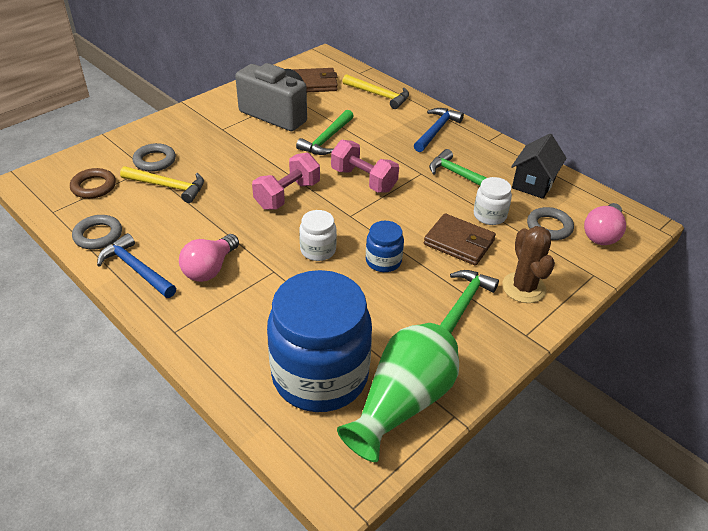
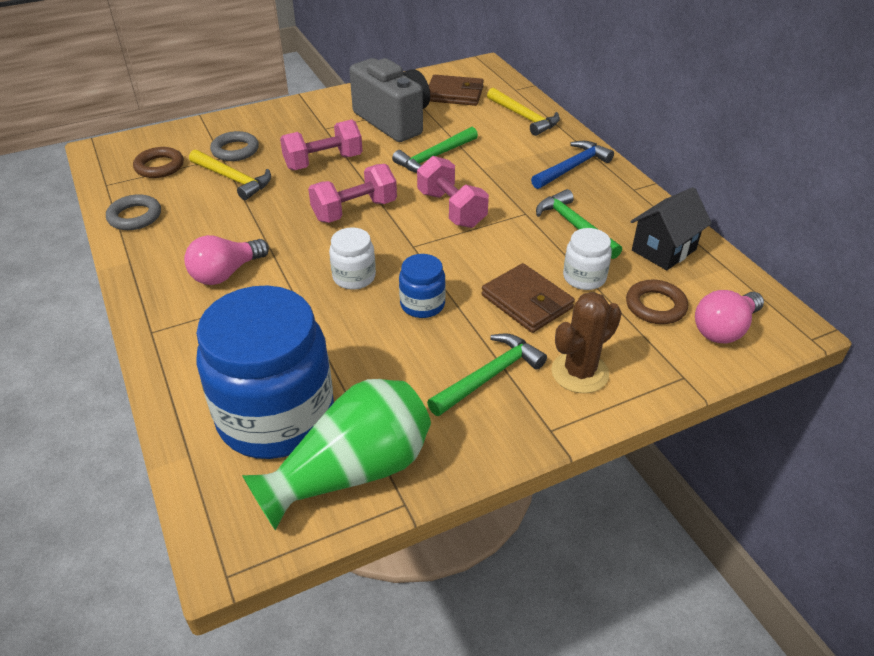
camera: 20 degrees right, 0 degrees up
blue hammer [97,233,176,298] -> none
brown cactus [502,226,555,303] -> brown cactus turned 45 degrees clockwise [551,292,622,393]
grey ring [527,207,574,240] -> brown ring [626,280,688,324]
none -> pink dumbbell [280,120,363,170]

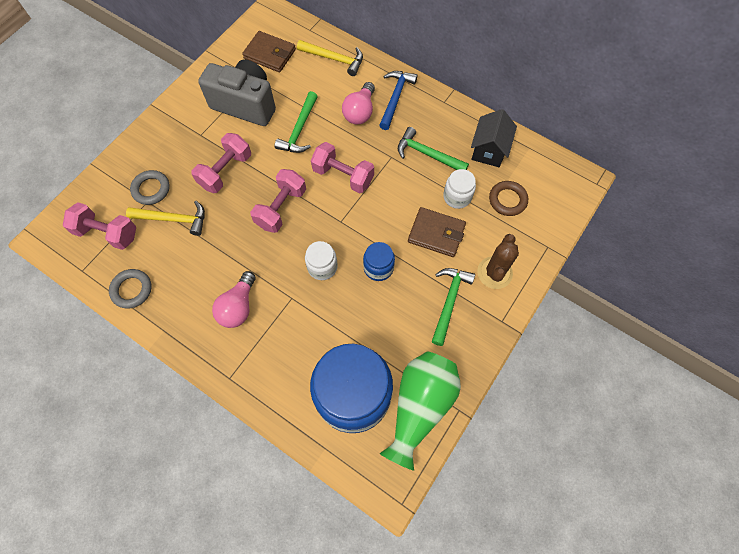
camera: 30 degrees left, 25 degrees up
brown ring [133,147,184,178] -> pink dumbbell [63,202,136,250]
brown wallet [429,75,484,106] -> brown wallet turned 45 degrees clockwise [242,31,296,72]
pink light bulb [695,290,764,343] -> pink light bulb moved to [342,82,375,124]

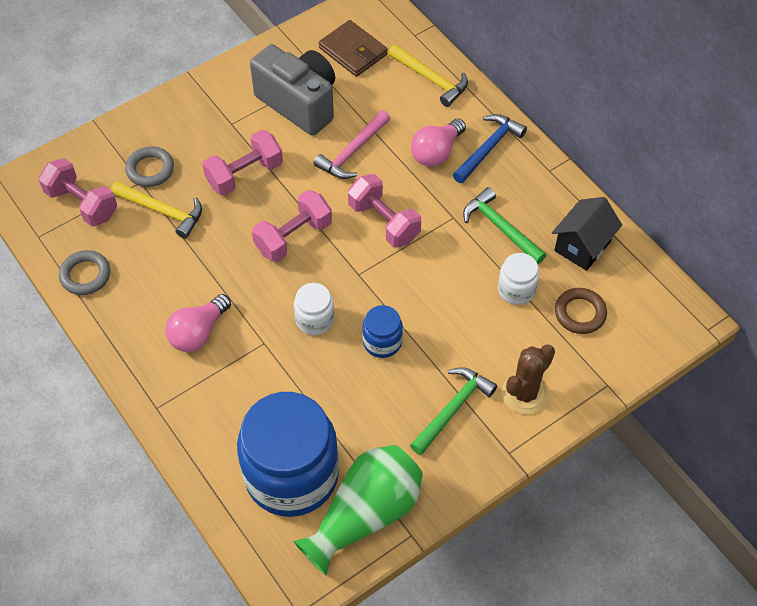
camera: 20 degrees right, 10 degrees down
green hammer [275,91,318,153] -> pink hammer [313,110,390,179]
brown wallet [408,207,466,257] -> none

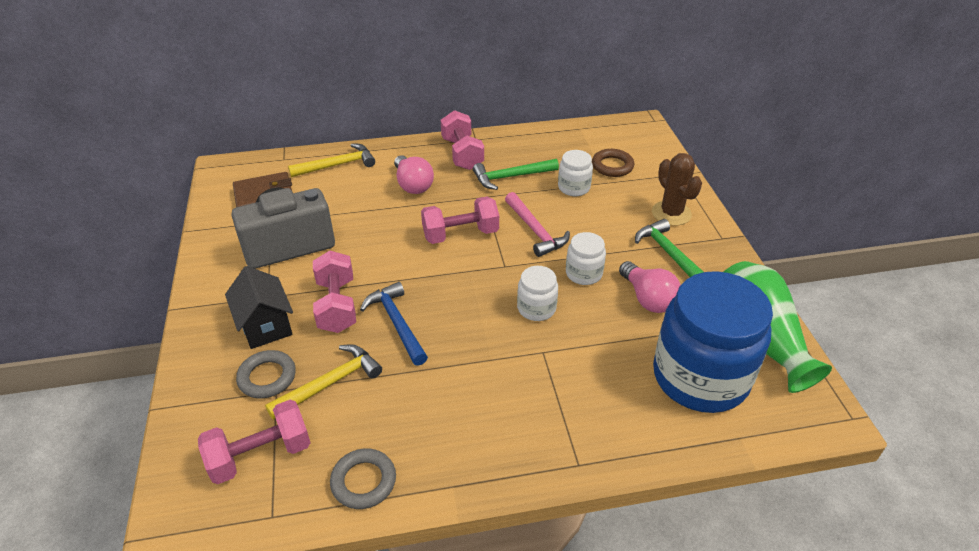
camera: 65 degrees left, 15 degrees down
pink light bulb [165,294,231,352] -> pink light bulb moved to [619,261,681,313]
pink dumbbell [252,190,332,262] -> pink dumbbell moved to [441,110,484,170]
pink hammer [313,110,390,179] -> pink hammer moved to [505,192,570,257]
blue jar [362,305,403,358] -> white jar [566,232,606,285]
blue hammer [453,114,527,183] -> blue hammer moved to [360,282,428,366]
black house [552,197,622,271] -> black house moved to [225,266,293,349]

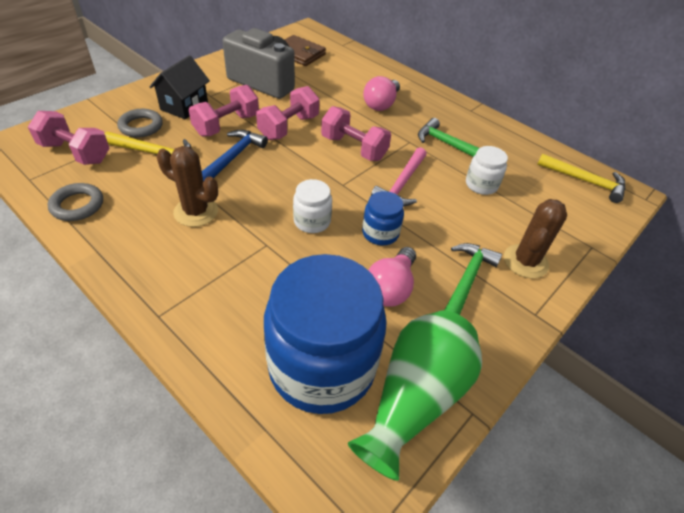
camera: 50 degrees right, 5 degrees up
yellow hammer [288,143,375,177] -> yellow hammer moved to [537,153,626,203]
pink dumbbell [441,110,484,170] -> pink dumbbell moved to [256,86,319,140]
white jar [566,232,606,285] -> blue jar [362,191,404,245]
brown ring [592,149,634,177] -> none
none -> brown cactus [157,146,218,227]

